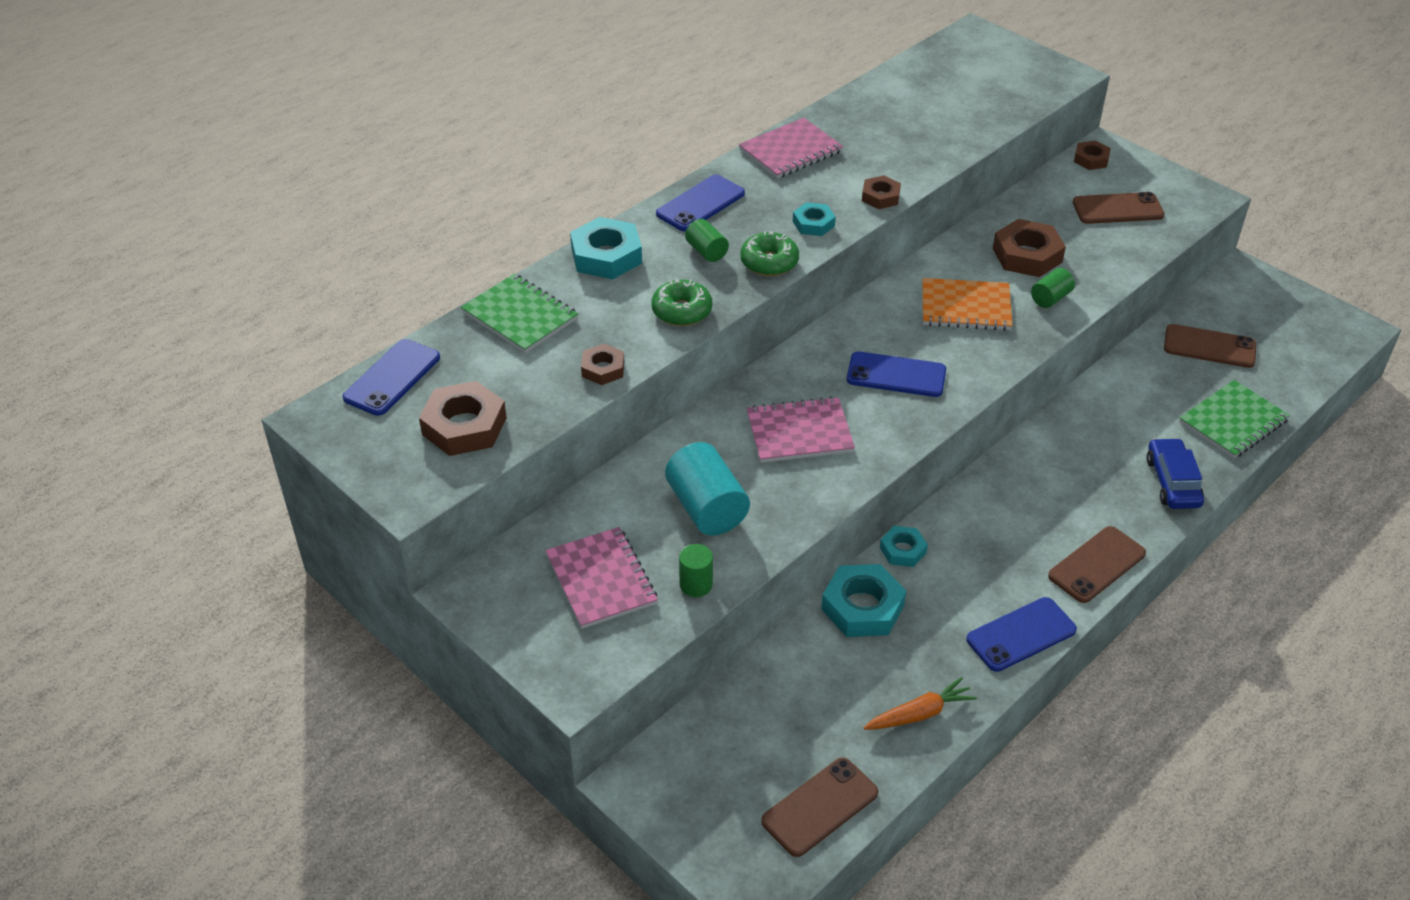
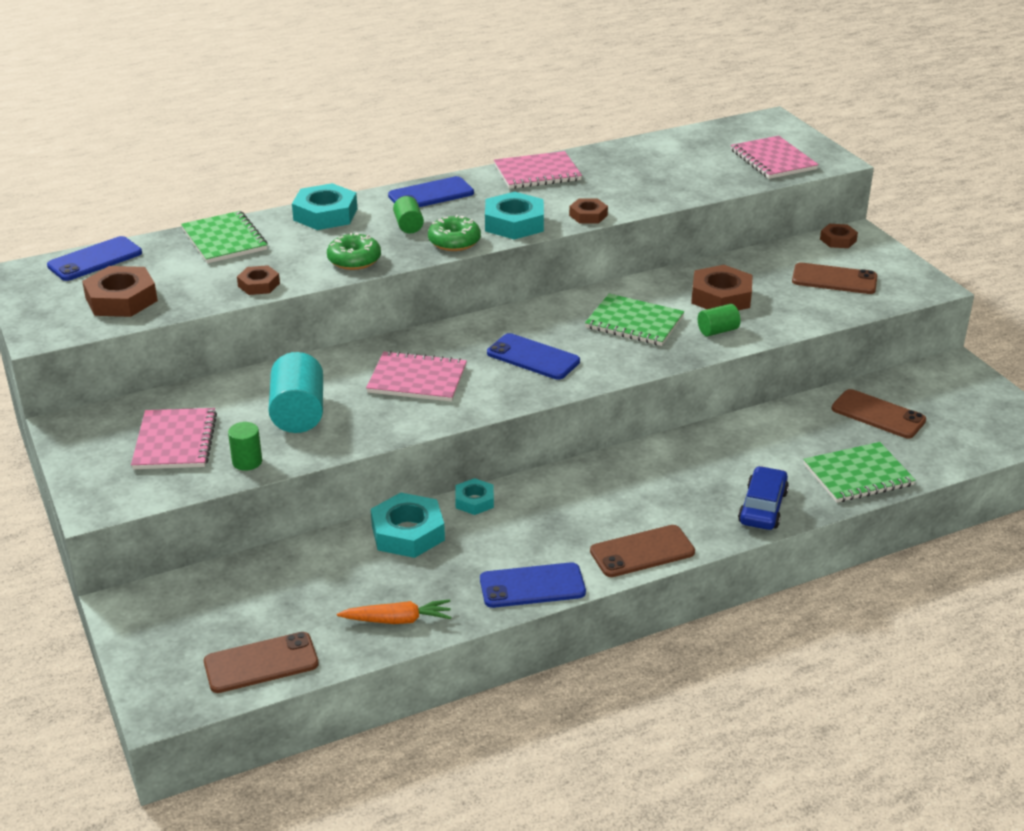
camera: 20 degrees right, 10 degrees down
turquoise nut [793,202,836,236] -> turquoise nut [485,192,544,239], size x1.73
orange notebook [922,278,1013,331] -> green notebook [585,294,684,346]
none -> pink notebook [731,136,819,179]

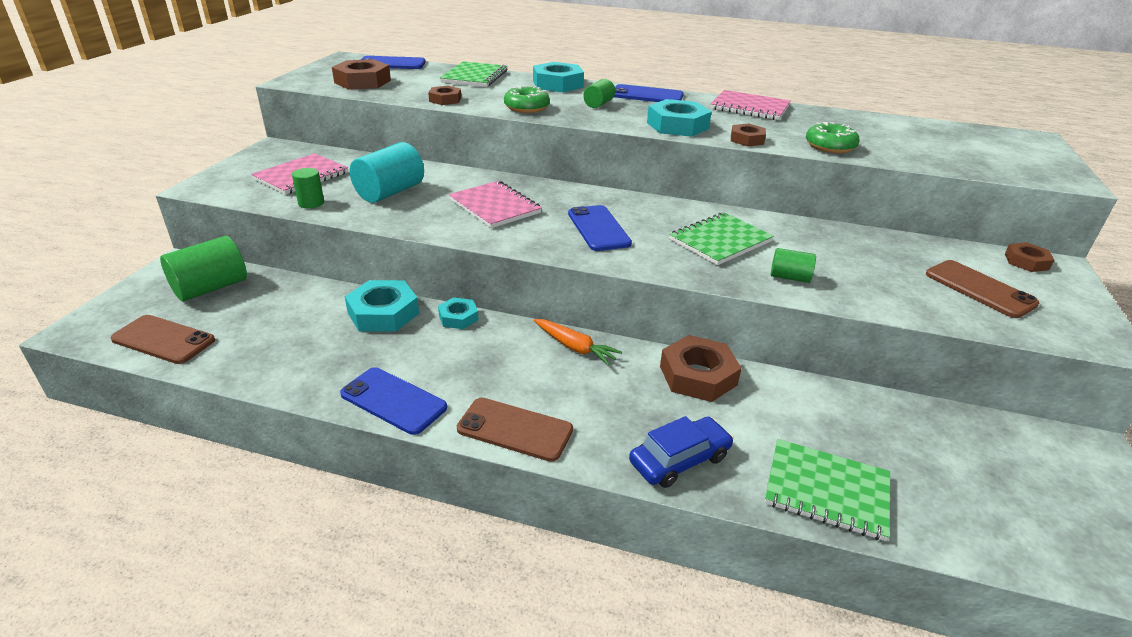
camera: 40 degrees right, 0 degrees up
orange carrot [337,600,451,624] -> orange carrot moved to [534,319,622,365]
green donut [428,215,481,251] -> green donut moved to [806,122,860,153]
green notebook [585,294,684,346] -> green notebook turned 75 degrees clockwise [669,212,774,265]
brown nut [691,265,753,310] -> brown nut moved to [660,335,742,402]
pink notebook [731,136,819,179] -> none
brown phone [831,389,926,438] -> none
none -> green cylinder [160,236,247,301]

